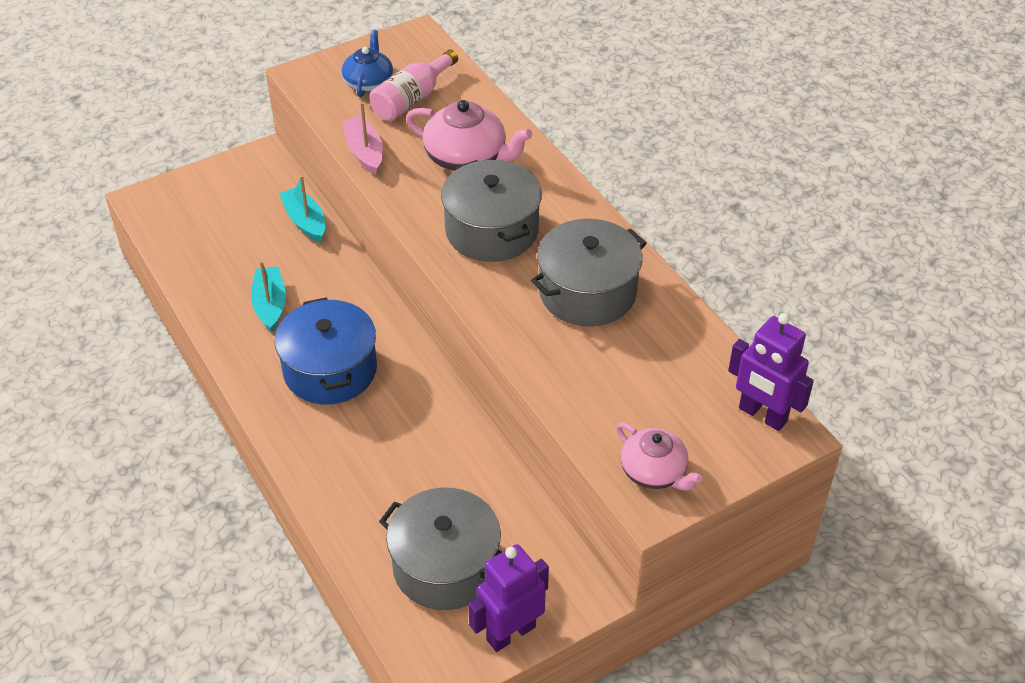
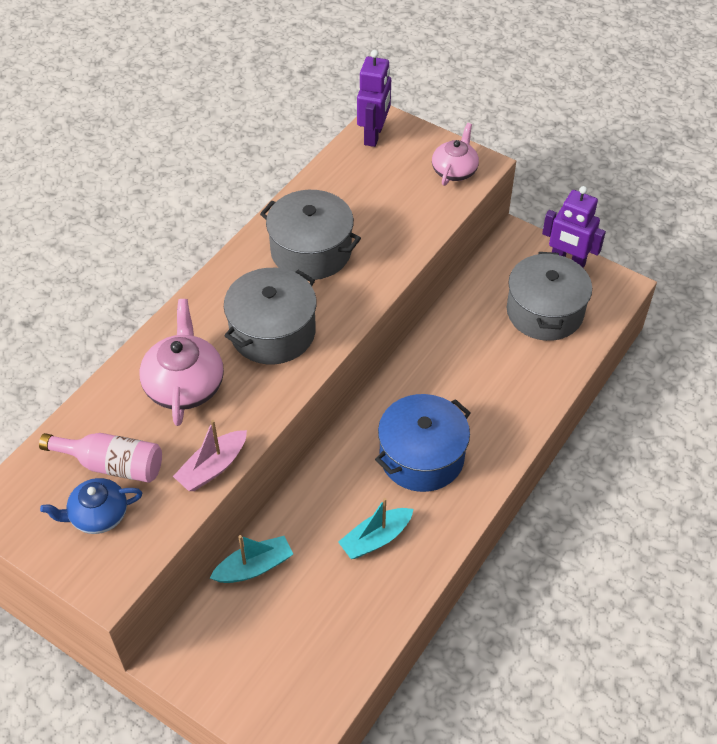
camera: 115 degrees left, 5 degrees up
turquoise boat [279,176,325,242] -> turquoise boat turned 150 degrees counterclockwise [210,535,293,583]

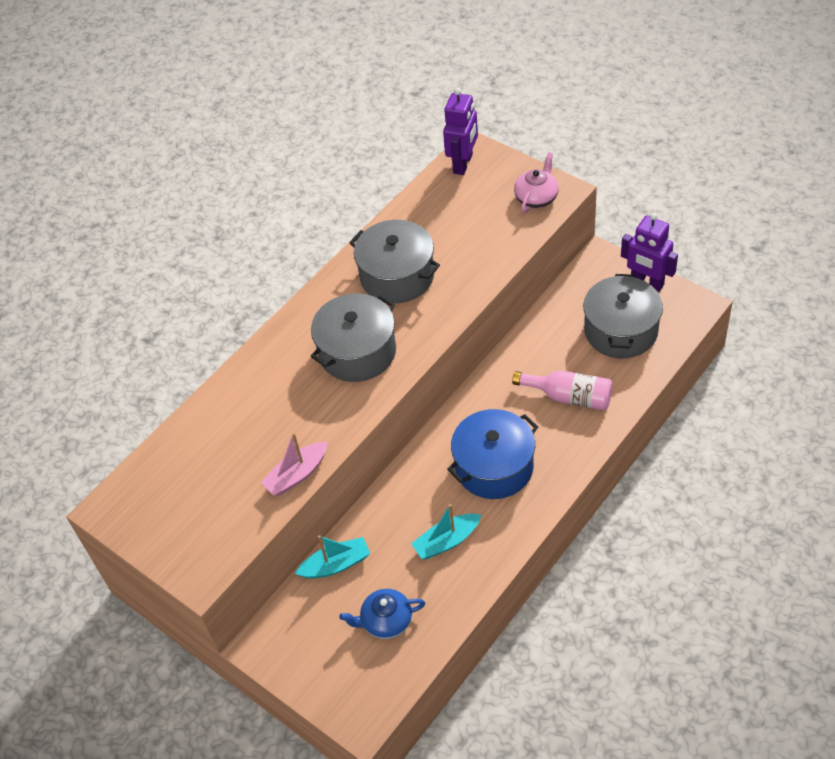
camera: 10 degrees right, 0 degrees up
pink bottle [39,433,162,483] -> pink bottle moved to [512,371,613,410]
blue teapot [40,478,142,534] -> blue teapot moved to [339,589,425,639]
pink teapot [139,299,224,426] -> none

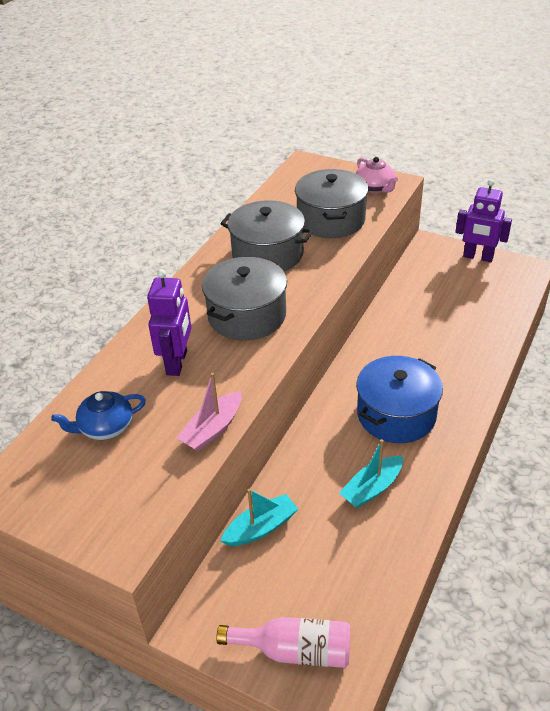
camera: 15 degrees left, 10 degrees down
blue teapot [339,589,425,639] -> blue teapot moved to [51,391,146,440]
purple robot [443,88,478,175] -> purple robot moved to [147,269,191,376]
pink bottle [512,371,613,410] -> pink bottle moved to [216,617,350,668]
pink teapot [514,152,559,213] -> pink teapot turned 135 degrees clockwise [356,157,398,193]
grey pot [583,274,663,358] -> grey pot moved to [295,169,369,238]

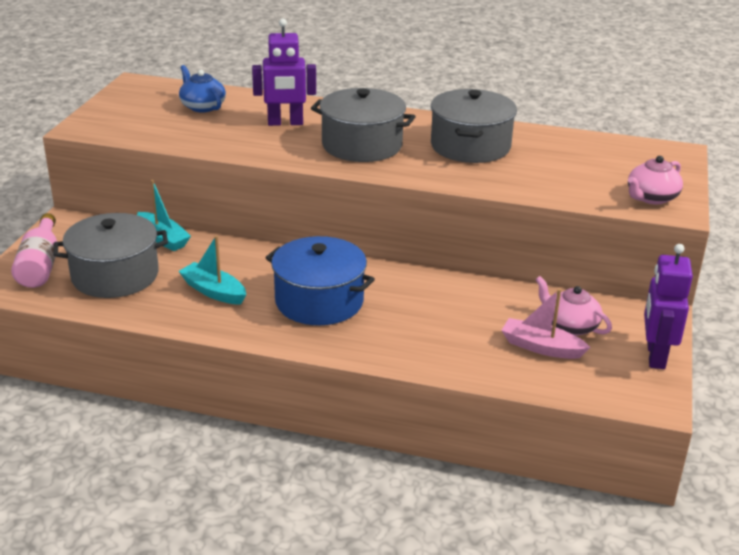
camera: 75 degrees right, 10 degrees down
pink boat [177,373,242,452] -> pink boat moved to [501,289,591,359]
grey pot [295,169,369,238] -> grey pot moved to [53,213,168,298]
none -> pink teapot [535,276,612,336]

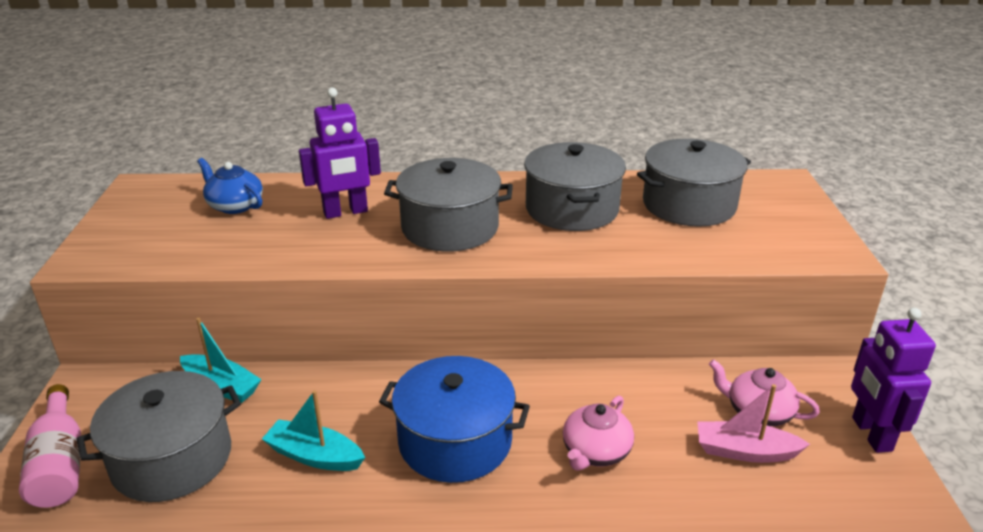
camera: 15 degrees left, 0 degrees up
pink teapot [628,156,683,204] -> pink teapot moved to [563,396,634,471]
none -> grey pot [637,139,751,227]

